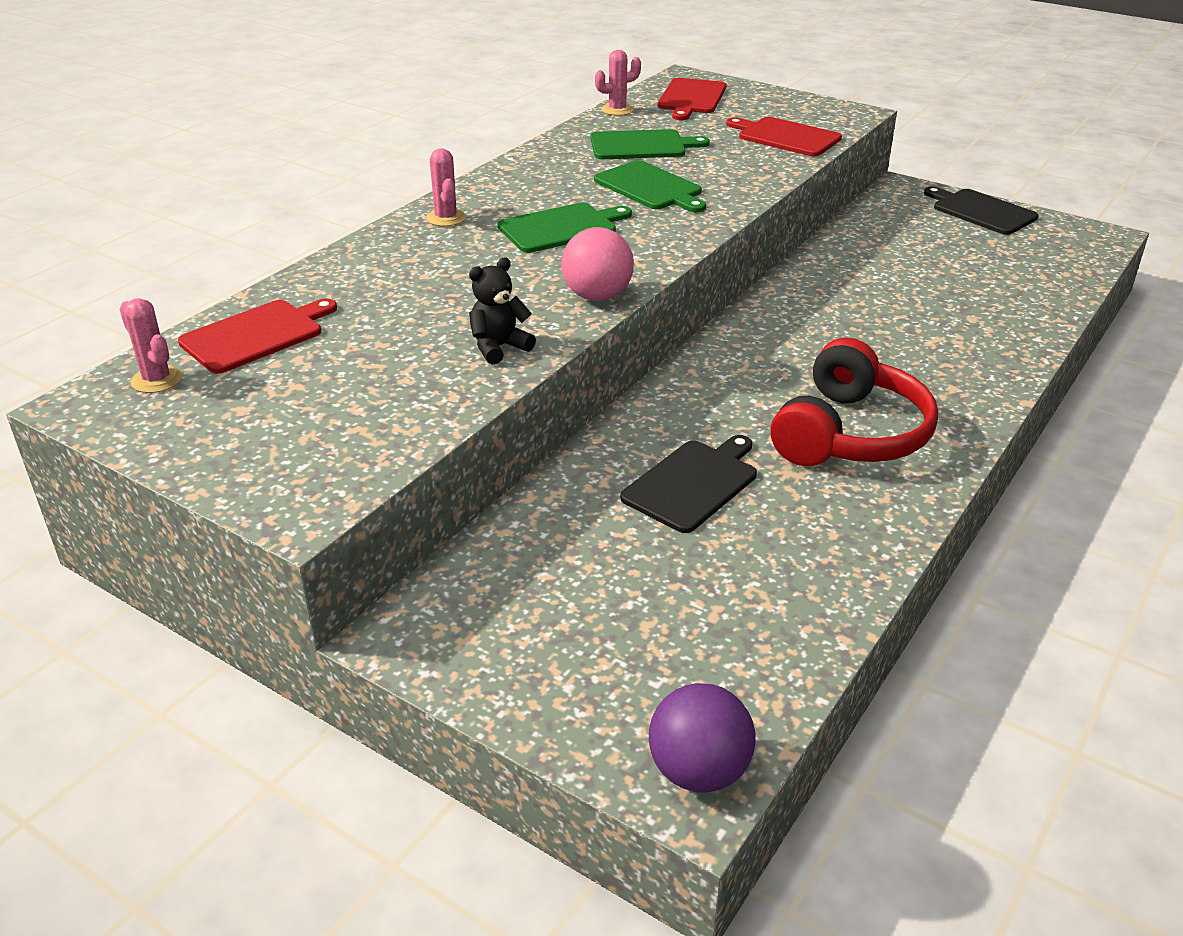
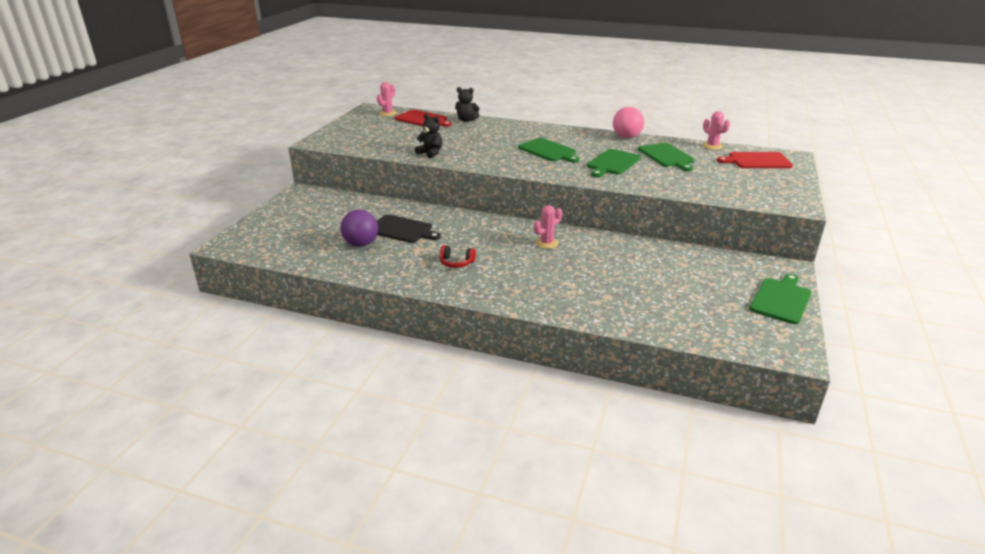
camera: 75 degrees right, 5 degrees down
pink cactus [426,148,466,226] -> pink cactus moved to [534,205,562,249]
pink ball [561,227,634,301] -> pink ball moved to [613,107,644,138]
purple ball [649,683,756,793] -> purple ball moved to [340,210,378,247]
red cutting board [726,117,842,156] -> none
red headphones [771,338,938,466] -> red headphones [439,245,476,268], size x0.42
black cutting board [924,186,1039,235] -> green cutting board [750,274,812,324]
none -> black teddy bear [455,87,480,122]

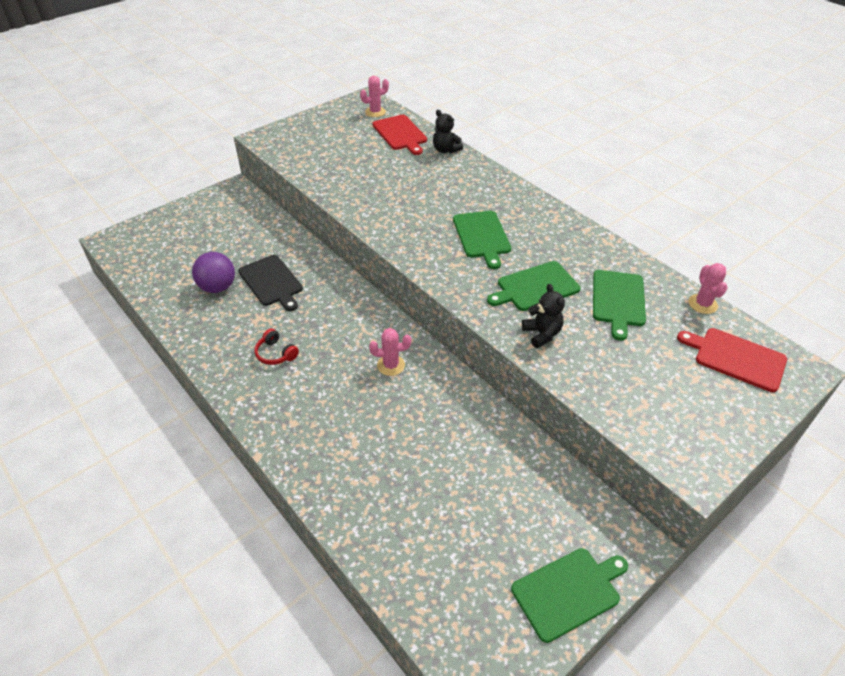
camera: 30 degrees right, 15 degrees up
black teddy bear [415,114,442,158] -> black teddy bear moved to [522,284,565,348]
pink ball [613,107,644,138] -> none

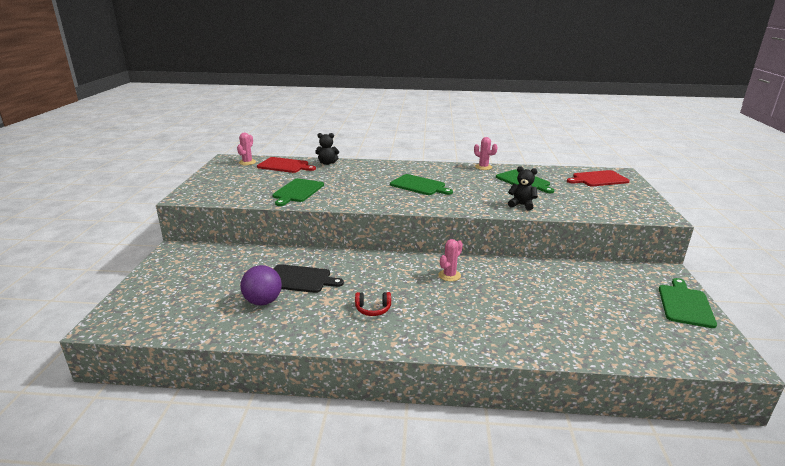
camera: 45 degrees left, 20 degrees down
green cutting board [487,261,581,311] -> green cutting board moved to [272,178,324,206]
pink cactus [689,263,727,314] -> pink cactus moved to [474,137,498,170]

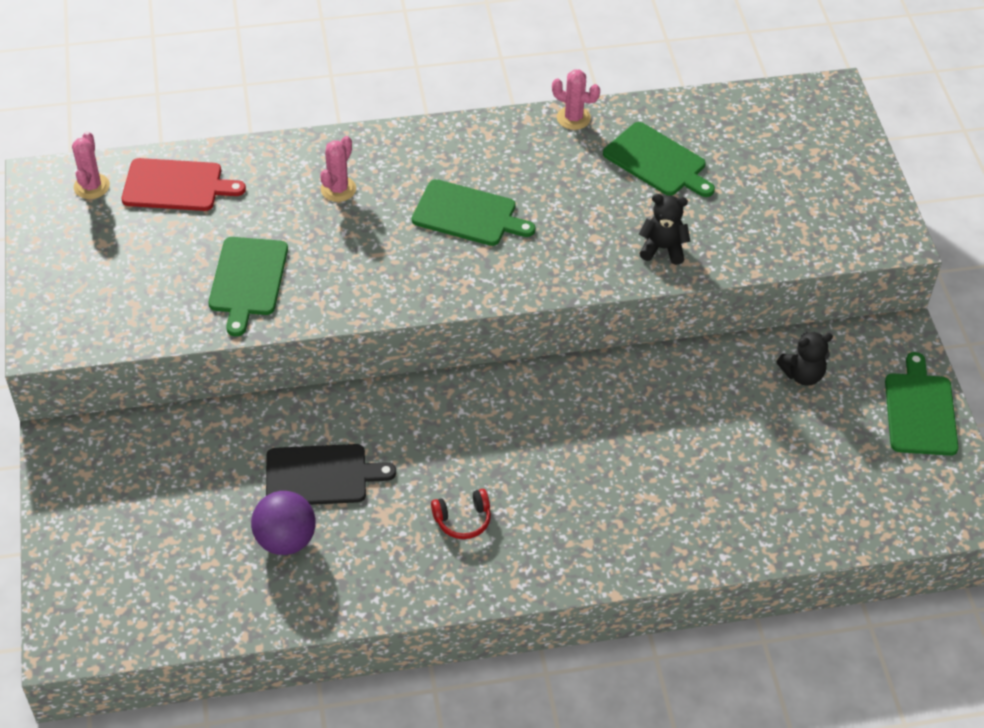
camera: 15 degrees left, 25 degrees up
black teddy bear [315,133,339,165] -> black teddy bear moved to [777,331,833,386]
pink cactus [439,239,463,281] -> pink cactus moved to [320,136,356,202]
red cutting board [567,170,630,186] -> none

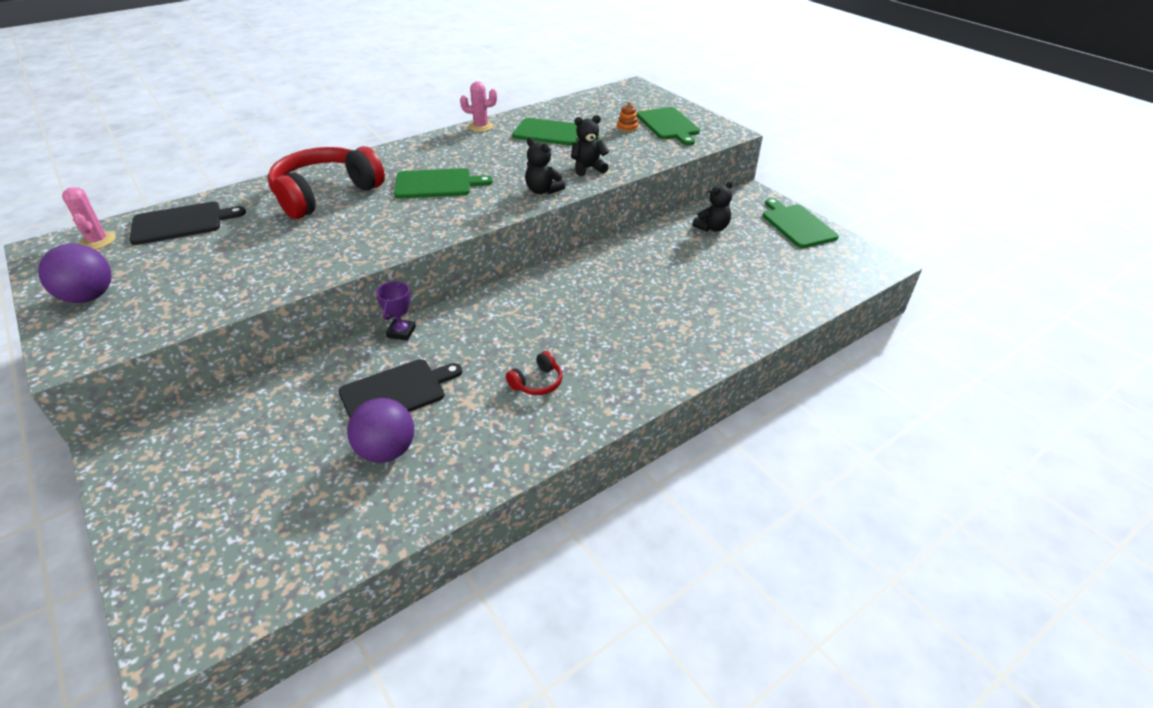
camera: 25 degrees left, 10 degrees down
red cutting board [122,158,246,211] -> black cutting board [130,202,246,245]
green cutting board [209,237,288,336] -> green cutting board moved to [637,107,700,145]
pink cactus [320,136,356,202] -> red headphones [268,146,385,219]
none -> purple ball [38,244,112,303]
none -> purple trophy [376,281,416,341]
none -> black teddy bear [525,137,565,194]
none -> orange stacking toy [617,102,639,132]

